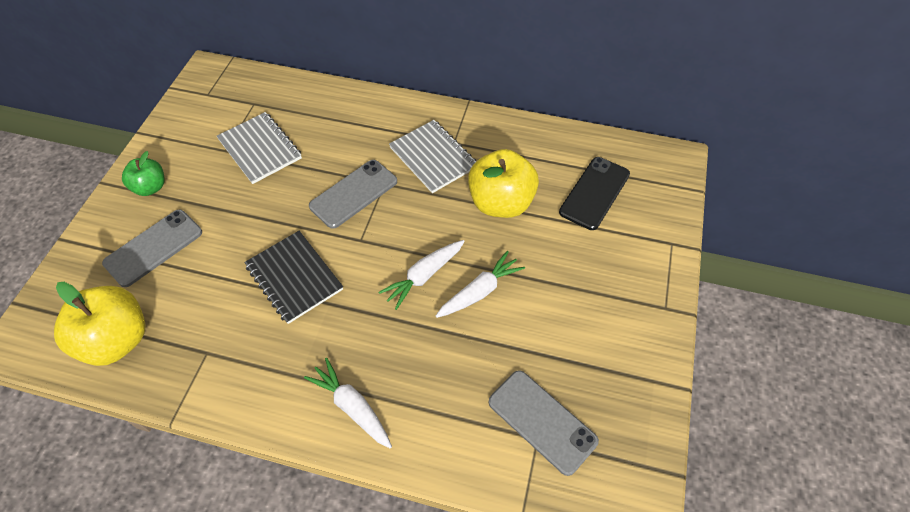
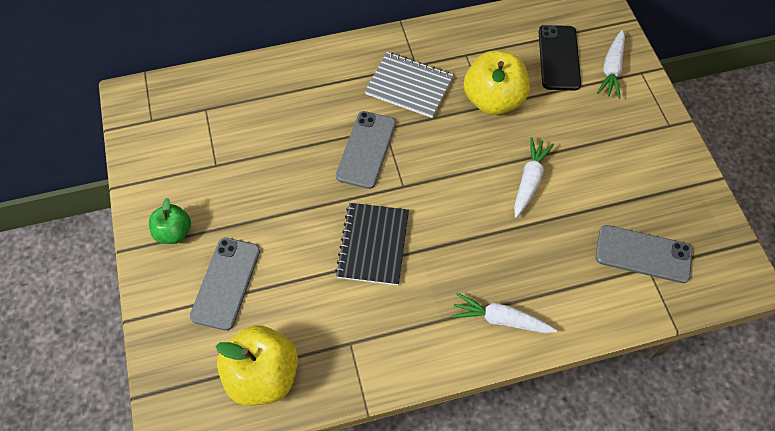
camera: 30 degrees left, 5 degrees up
grey notebook [217,112,302,184] -> none
black notebook [244,231,343,324] -> black notebook turned 75 degrees clockwise [335,203,409,285]
white carrot [379,240,465,310] -> white carrot moved to [597,30,625,99]

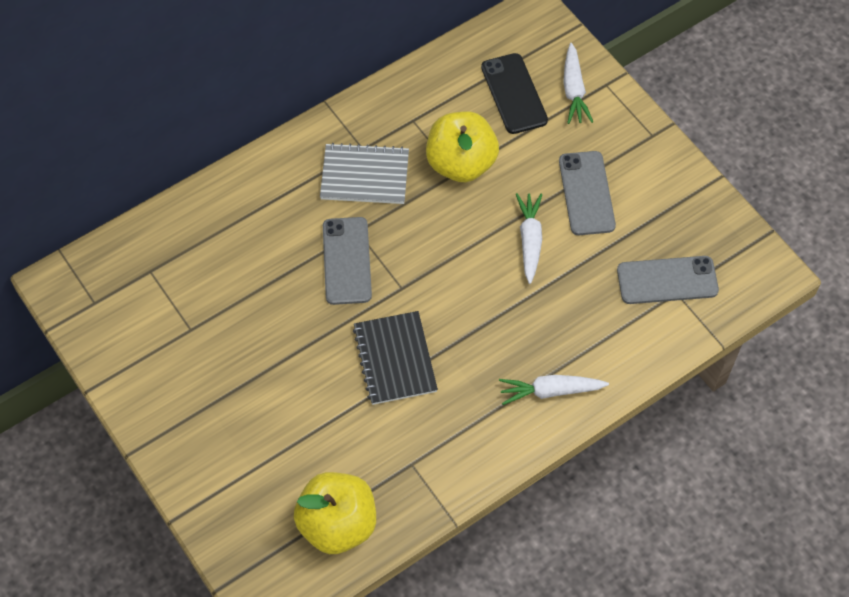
camera: 20 degrees left, 0 degrees up
green apple [149,198,191,244] -> none
grey phone [190,238,260,331] -> grey phone moved to [559,151,616,235]

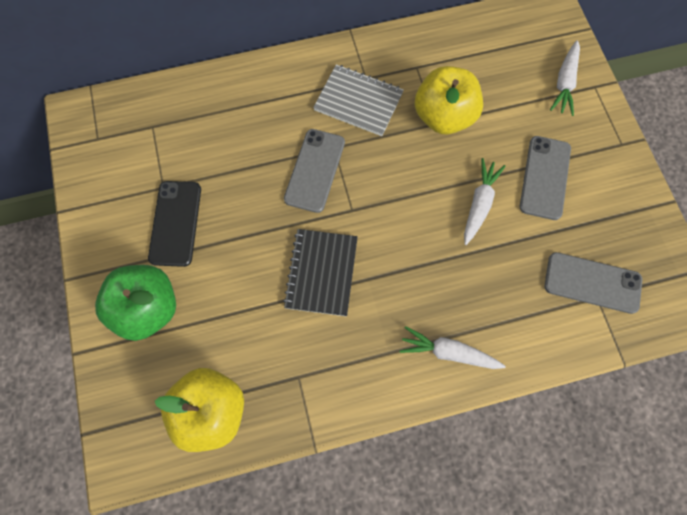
camera: 20 degrees right, 10 degrees up
black phone [481,53,548,134] -> black phone moved to [148,181,201,267]
none -> green apple [95,265,176,341]

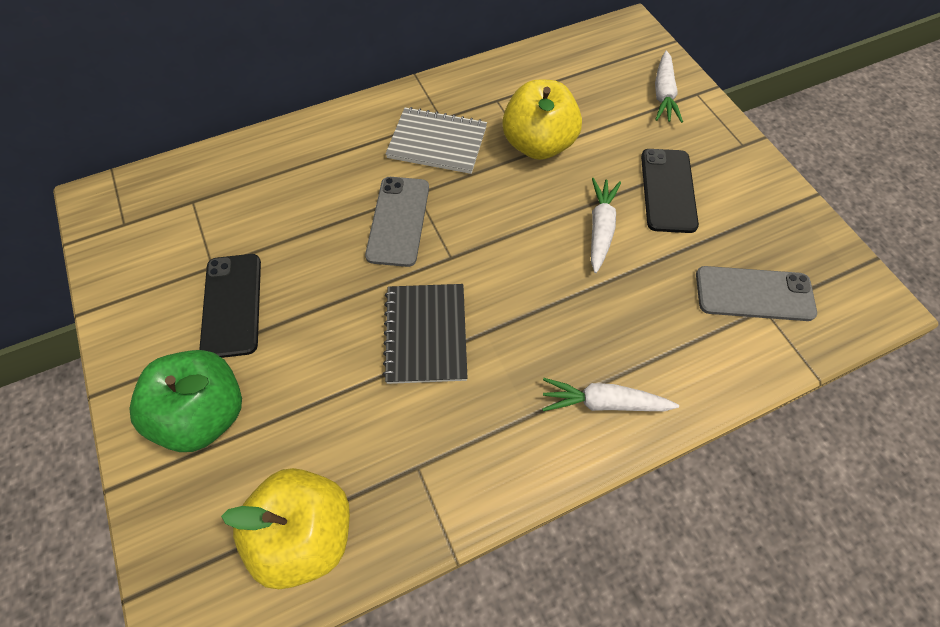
camera: 10 degrees left, 10 degrees down
grey phone [520,136,571,220] -> black phone [641,149,699,233]

